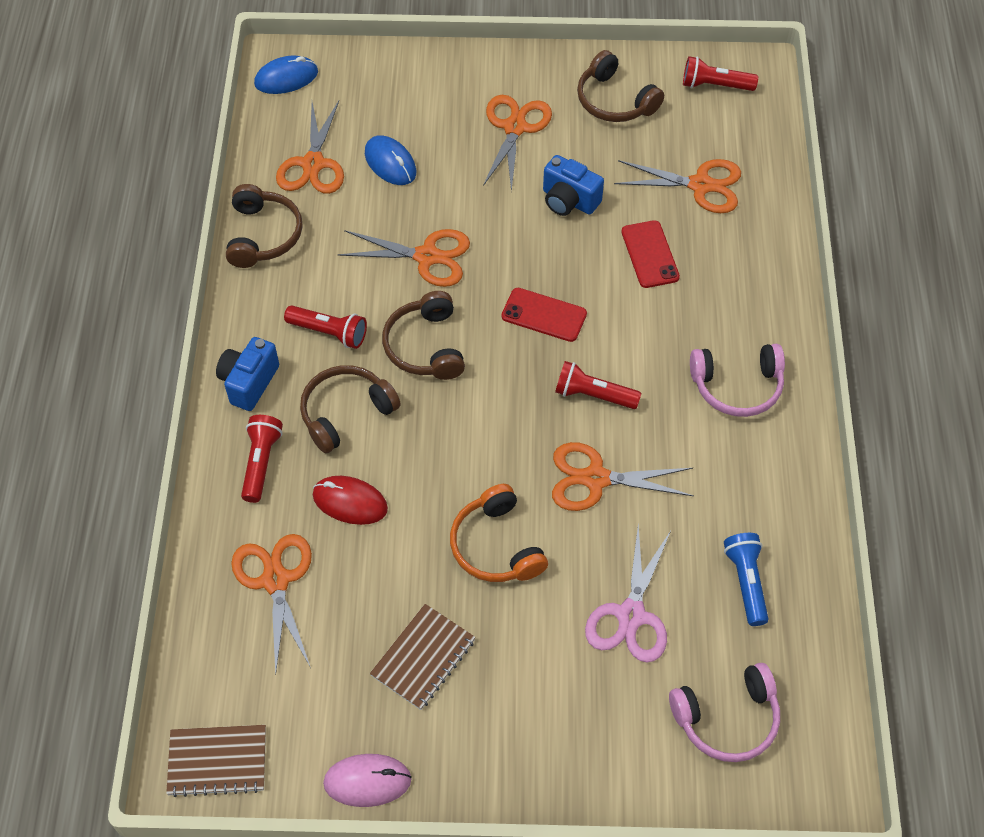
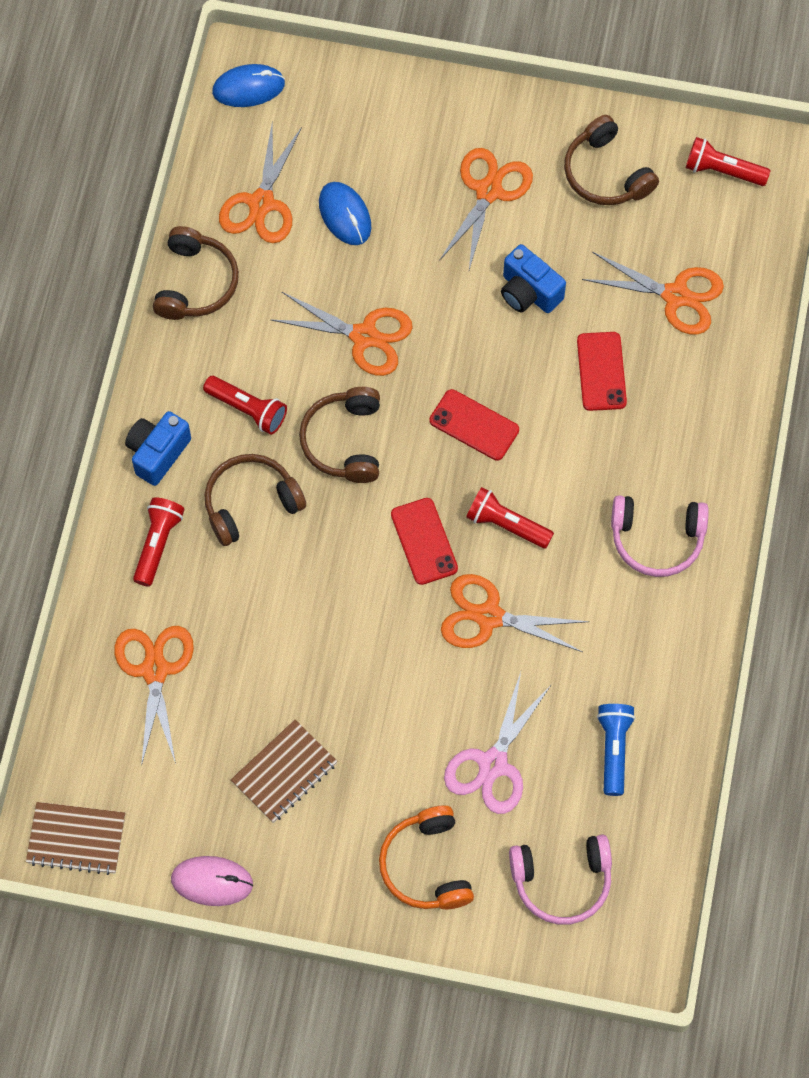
camera: 10 degrees right, 10 degrees up
red mouse [313,476,388,525] -> none
orange headphones [450,484,548,582] -> orange headphones moved to [379,806,474,909]
none -> red phone [391,498,458,585]

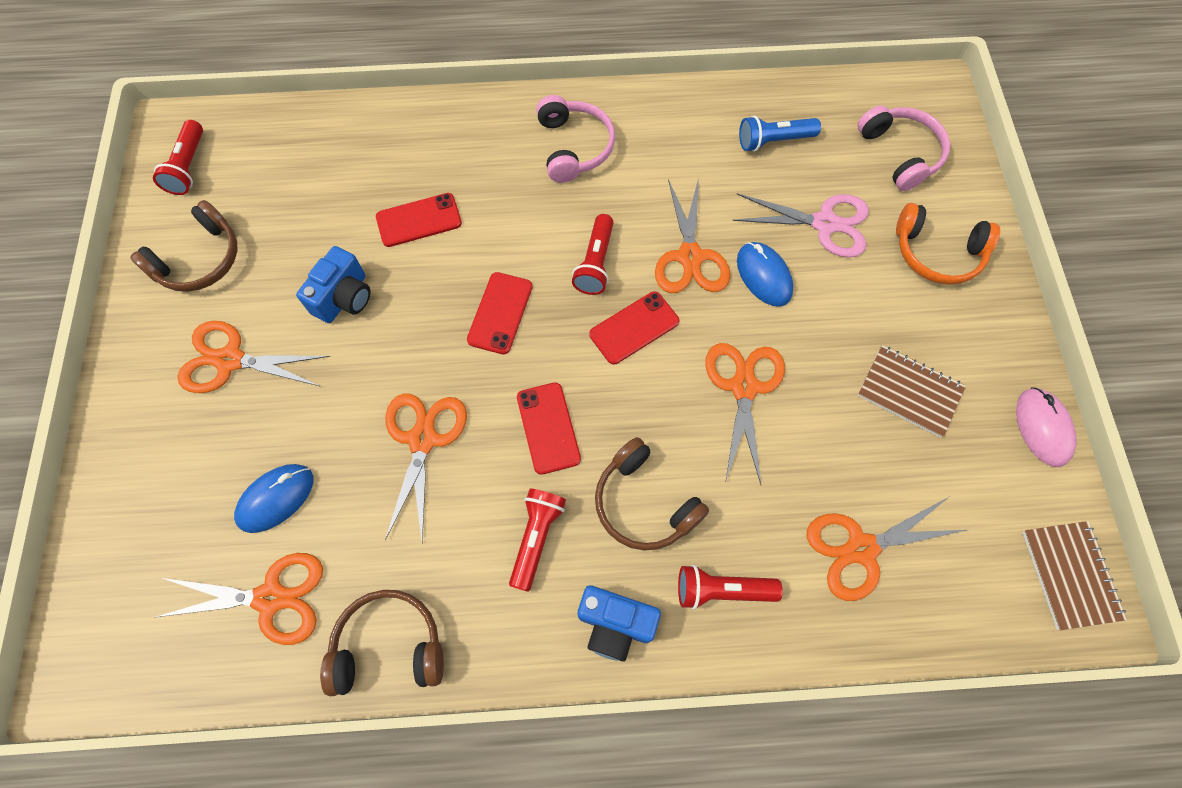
camera: 105 degrees left, 0 degrees up
blue mouse [212,64,285,107] -> blue mouse moved to [737,242,794,307]
brown headphones [299,387,380,483] -> red phone [517,382,581,475]
orange headphones [379,806,474,909] -> orange headphones turned 45 degrees clockwise [896,203,1000,285]
orange scissors [582,252,724,335] -> orange scissors moved to [705,343,785,485]

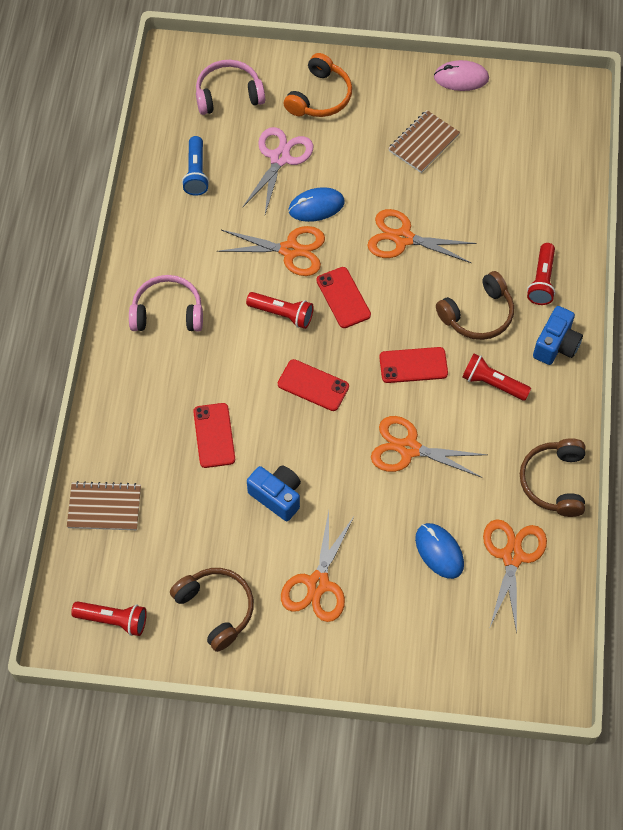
camera: 80 degrees left, 5 degrees down
orange scissors [807,497,967,601] -> none
brown notebook [1022,521,1127,630] -> brown notebook moved to [67,481,141,530]

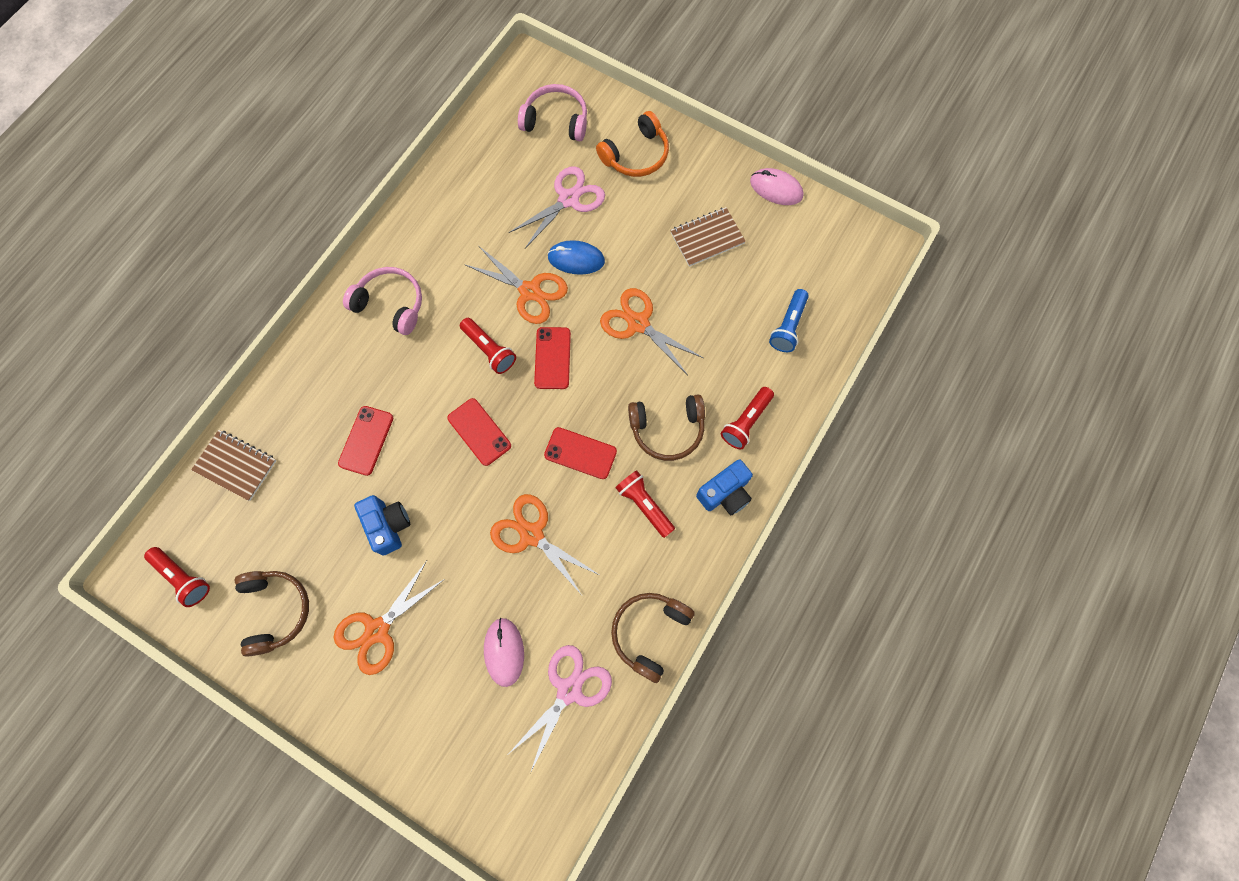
camera: 25 degrees right, 10 degrees up
blue flashlight [182,136,209,196] -> blue flashlight moved to [769,289,809,352]
blue mouse [415,523,464,579] -> pink mouse [484,618,524,687]
orange scissors [483,519,547,633] -> pink scissors [509,645,612,773]

